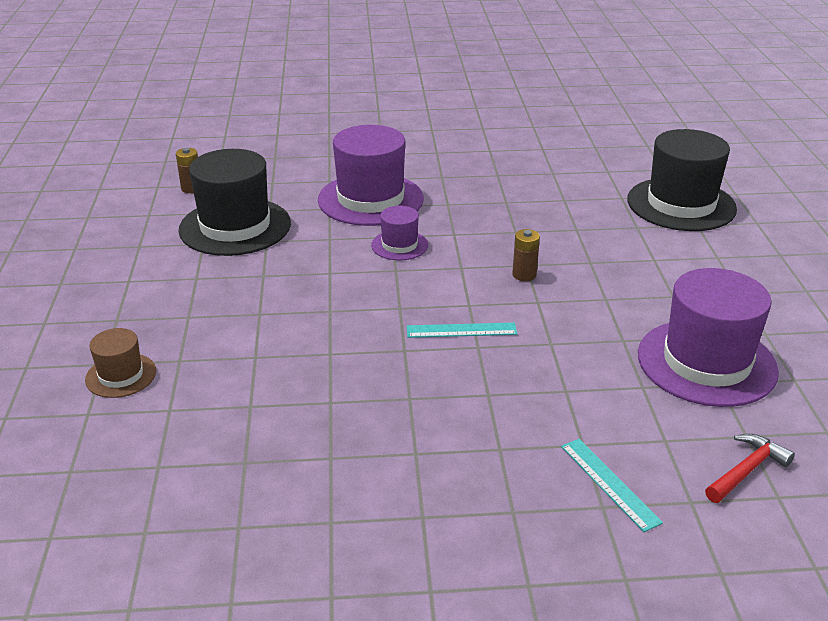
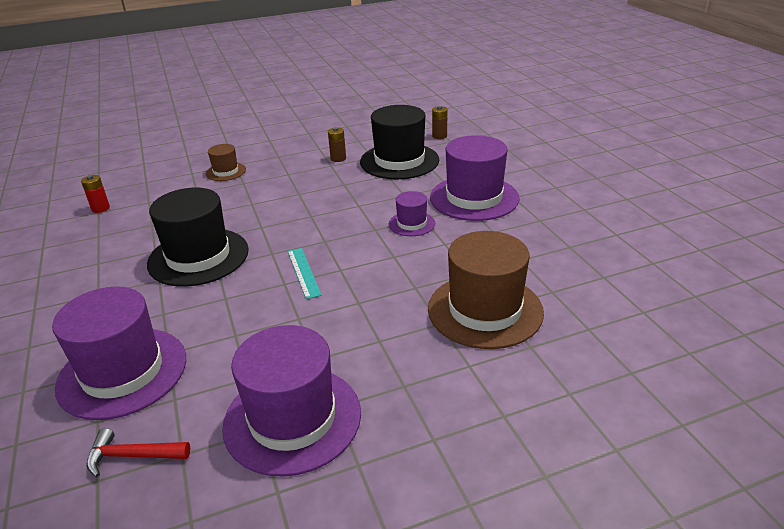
camera: 75 degrees right, 0 degrees up
brown battery [512,229,540,281] -> brown battery moved to [328,127,346,162]
turquoise ruler [561,439,663,532] -> purple hat [52,286,186,420]
black hat [627,129,737,231] -> black hat moved to [147,188,249,287]
red hammer [705,434,795,503] -> red hammer turned 150 degrees clockwise [87,428,190,477]
none -> red battery [81,175,110,213]
none -> brown hat [428,231,544,349]

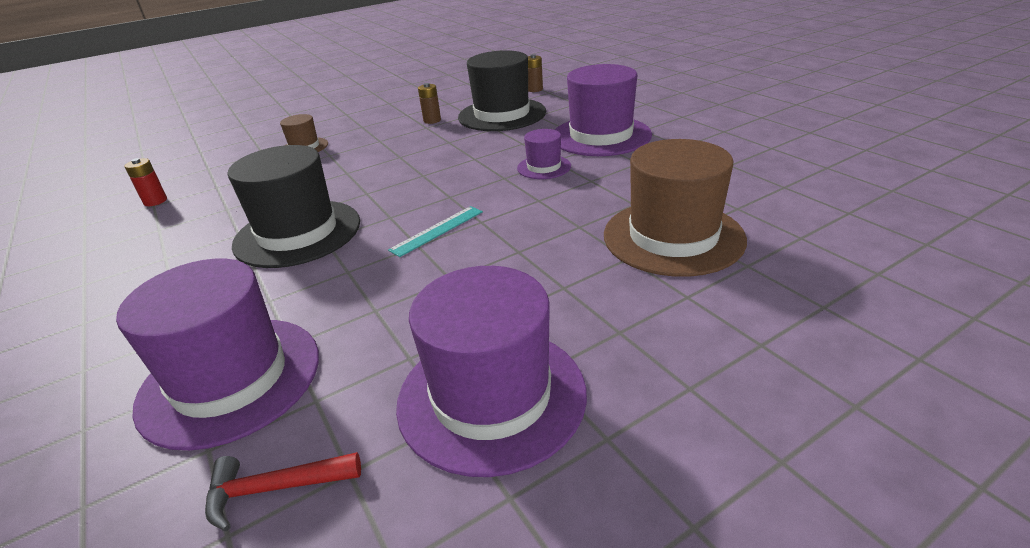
camera: 10 degrees left, 0 degrees up
turquoise ruler [288,248,322,299] -> turquoise ruler turned 75 degrees clockwise [388,206,483,257]

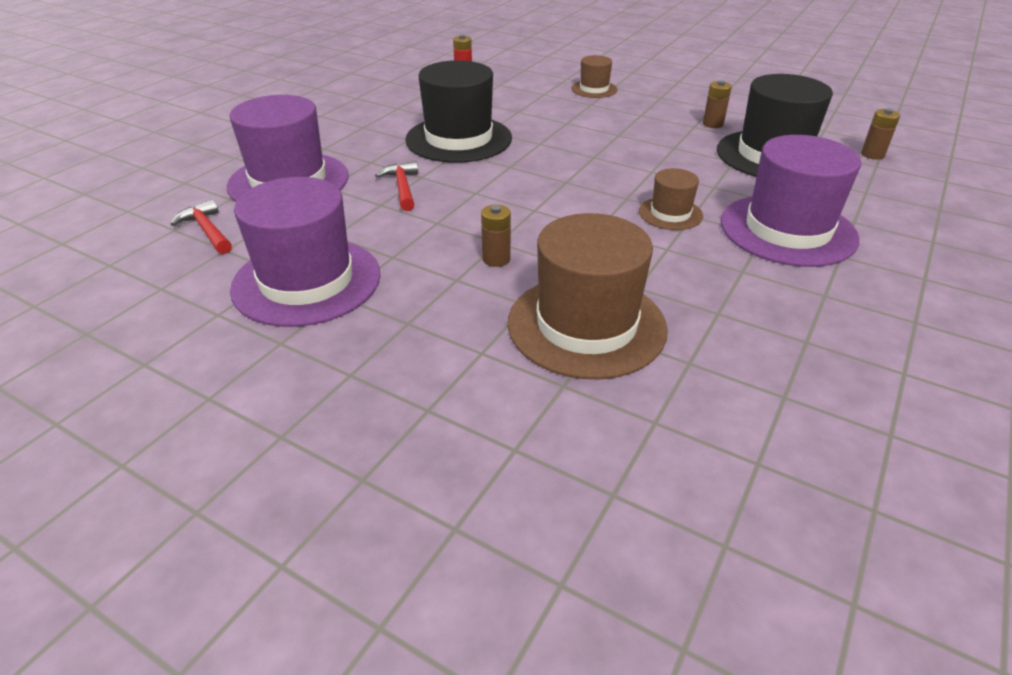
camera: 60 degrees right, 5 degrees up
turquoise ruler [388,206,483,257] -> none
purple hat [517,129,571,179] -> brown hat [639,168,703,230]
none -> red hammer [375,161,418,211]
none -> brown battery [481,205,511,267]

